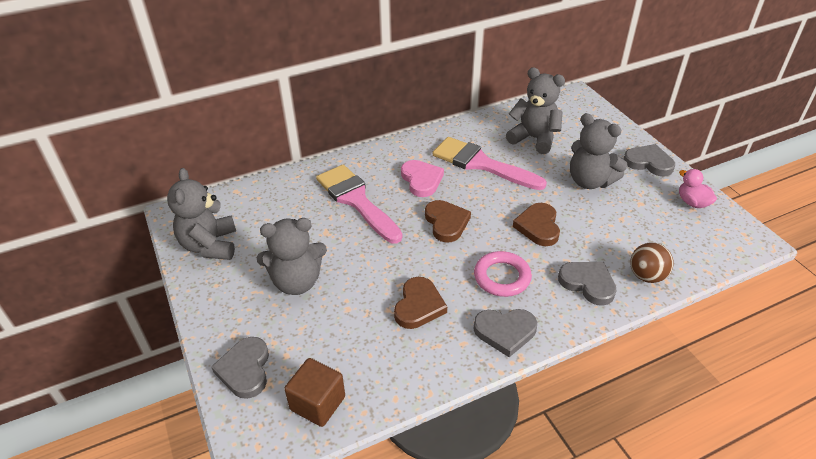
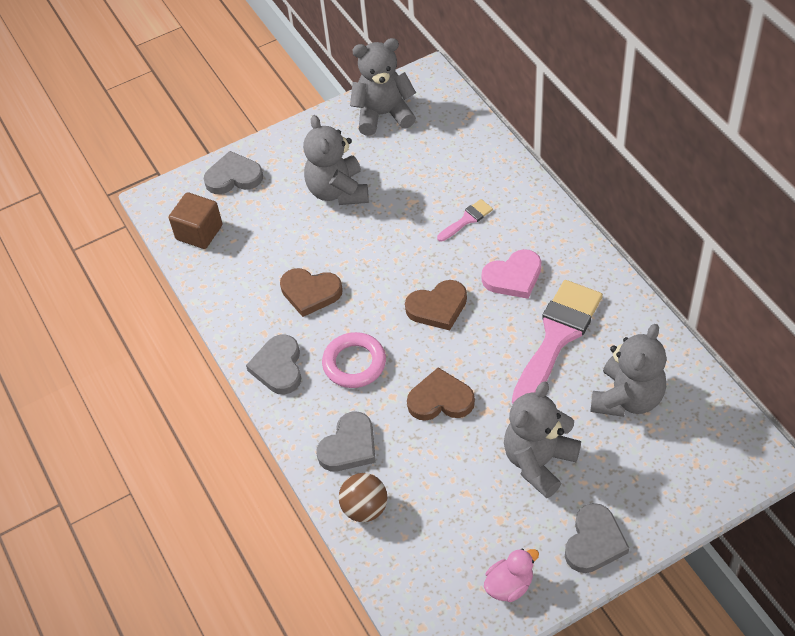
camera: 90 degrees right, 10 degrees up
pink brush [316,165,403,244] -> pink brush [437,199,493,242], size x0.45

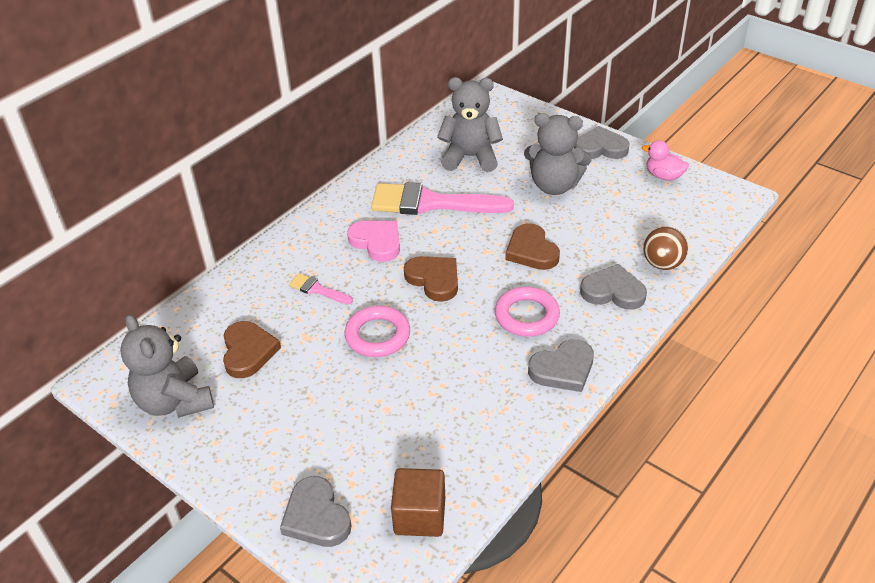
camera: 115 degrees left, 10 degrees down
brown heart [280,268,343,317] -> brown heart moved to [223,321,281,378]
grey teddy bear [303,115,369,205] -> none
none -> pink ring [344,306,410,357]

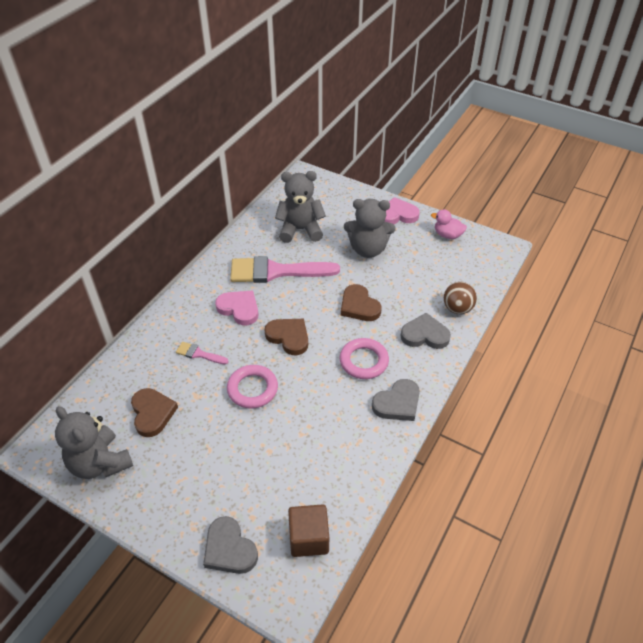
camera: 10 degrees left, 5 degrees up
grey heart [574,126,630,159] -> pink heart [385,197,420,224]

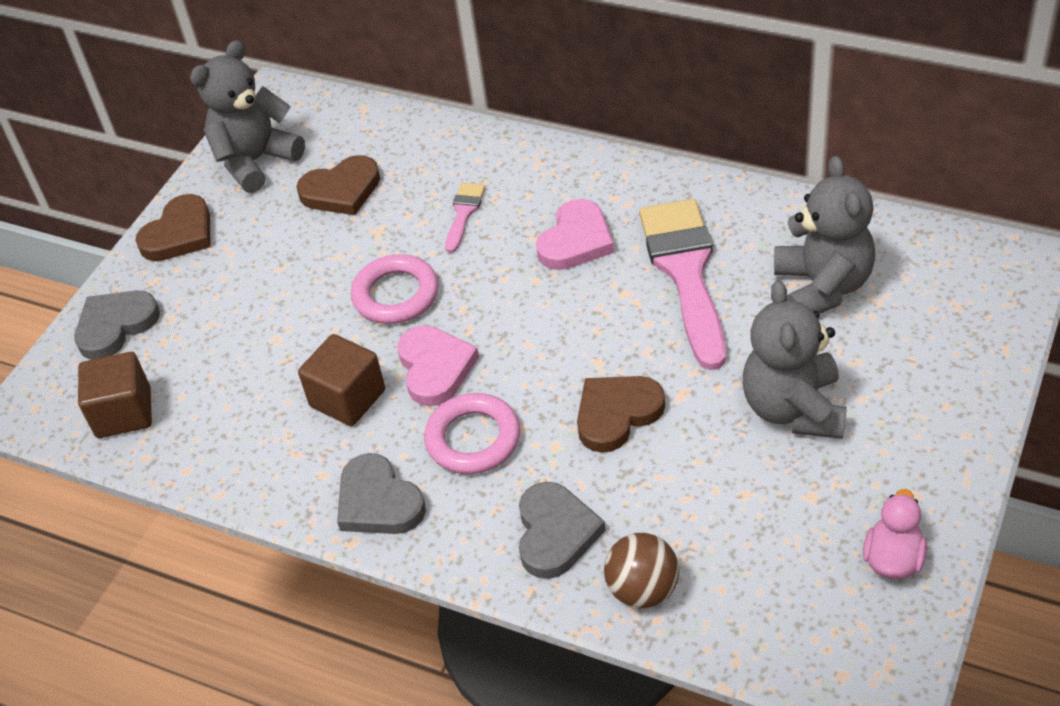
camera: 90 degrees right, 0 degrees up
brown heart [264,319,308,355] -> brown heart moved to [135,194,211,261]
pink heart [385,197,420,224] -> pink heart moved to [397,326,479,406]
none -> brown cube [298,334,385,426]

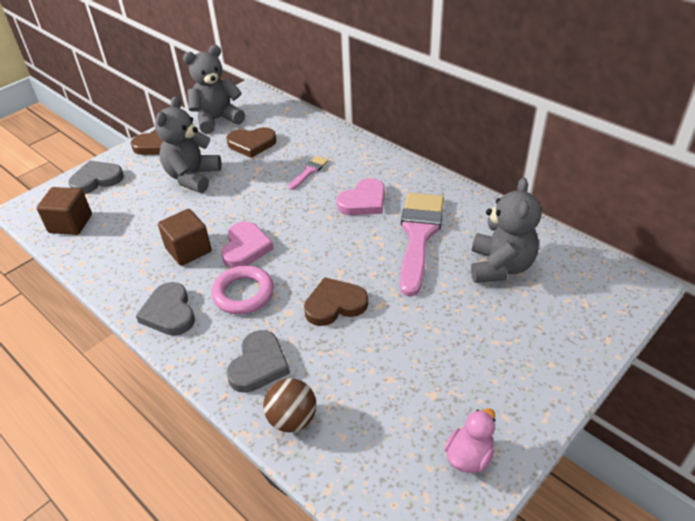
camera: 15 degrees right, 5 degrees down
pink ring [351,254,439,324] -> none
grey teddy bear [743,280,847,439] -> grey teddy bear moved to [155,96,221,193]

